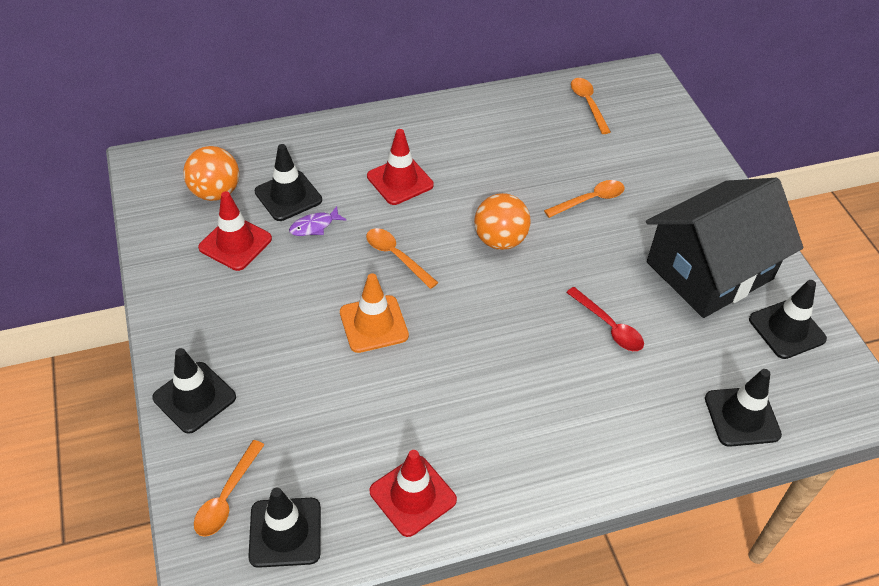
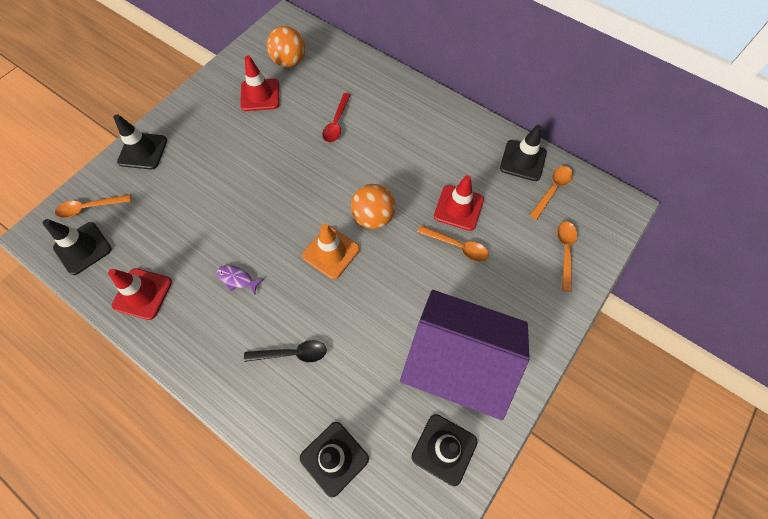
camera: 55 degrees right, 15 degrees up
black traffic cone [255,144,322,221] -> black traffic cone moved to [500,125,547,181]
purple fish [289,206,347,236] -> purple fish moved to [216,265,264,295]
orange traffic cone [340,274,409,353] -> orange traffic cone moved to [302,224,360,279]
orange spoon [366,228,439,289] -> orange spoon moved to [557,221,577,292]
red traffic cone [367,129,434,205] -> red traffic cone moved to [434,175,484,231]
red spoon [566,287,644,351] -> red spoon moved to [322,93,351,142]
black house [646,178,803,318] -> purple house [400,290,530,420]
none -> black spoon [244,340,327,362]

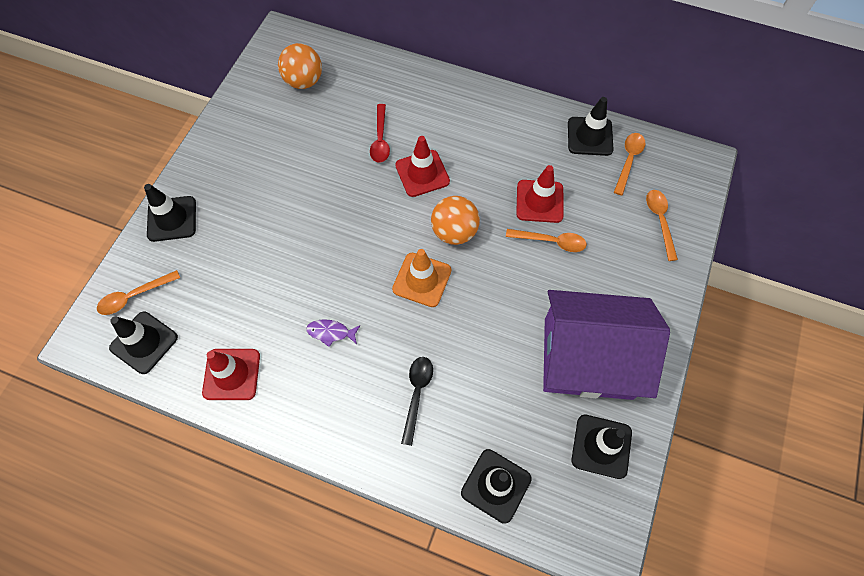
camera: 15 degrees left, 0 degrees up
red traffic cone [240,55,279,111] -> red traffic cone moved to [395,136,450,197]
black spoon [244,340,327,362] -> black spoon turned 60 degrees counterclockwise [401,357,433,446]

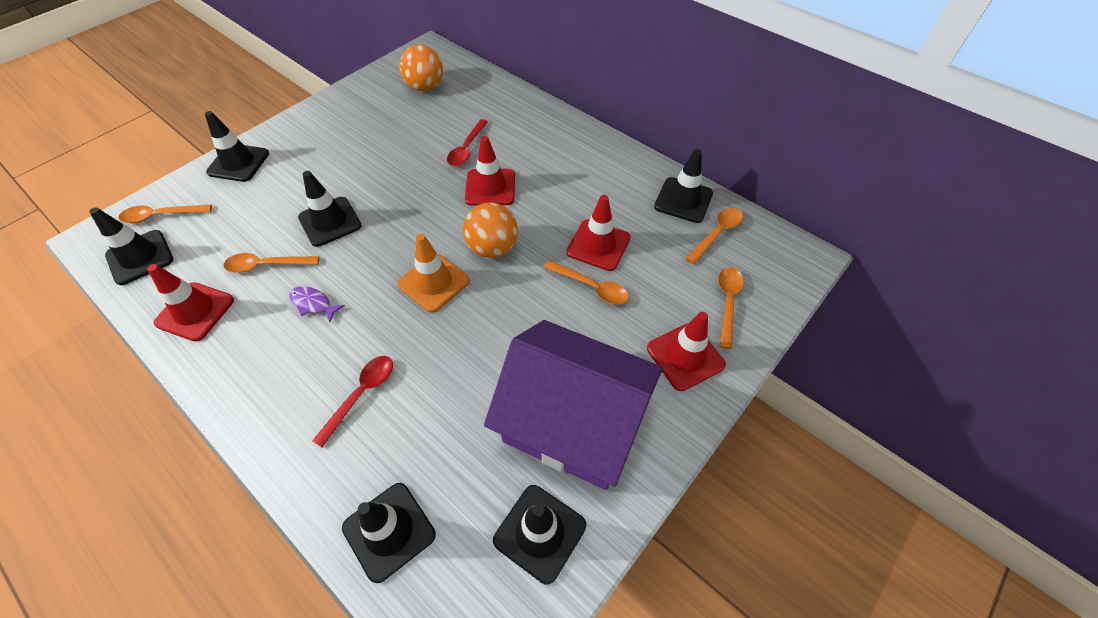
camera: 20 degrees right, 10 degrees down
black spoon [401,357,433,446] -> red spoon [312,356,393,447]
none -> orange spoon [224,253,319,273]
none -> black traffic cone [298,171,362,247]
none -> red traffic cone [647,312,726,391]

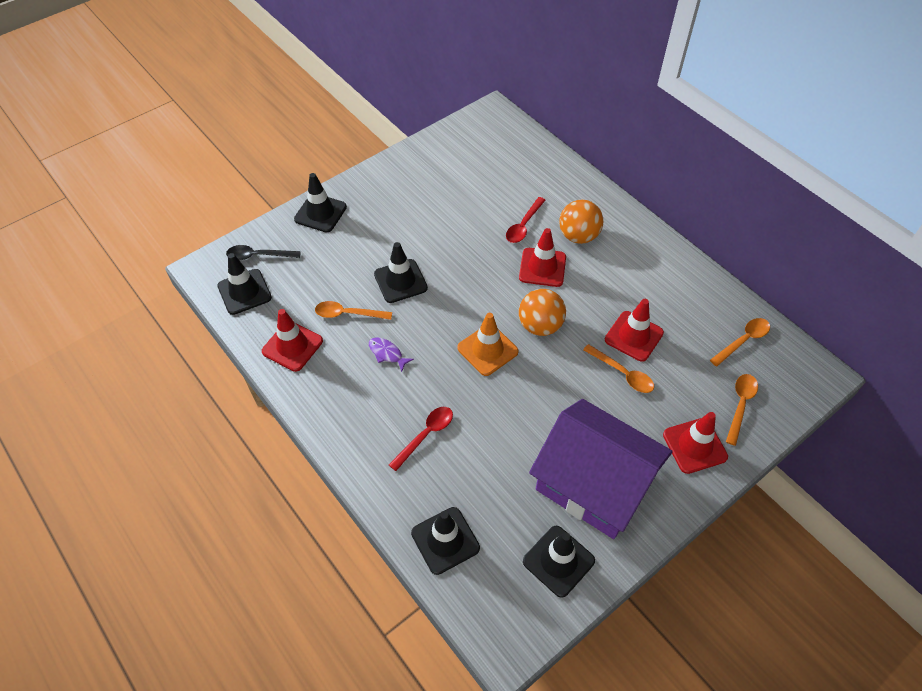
camera: 10 degrees right, 0 degrees up
orange spoon [119,205,212,223] -> black spoon [226,245,301,260]
orange ball [399,45,443,91] -> orange ball moved to [559,200,603,244]
black traffic cone [654,149,713,223] -> none

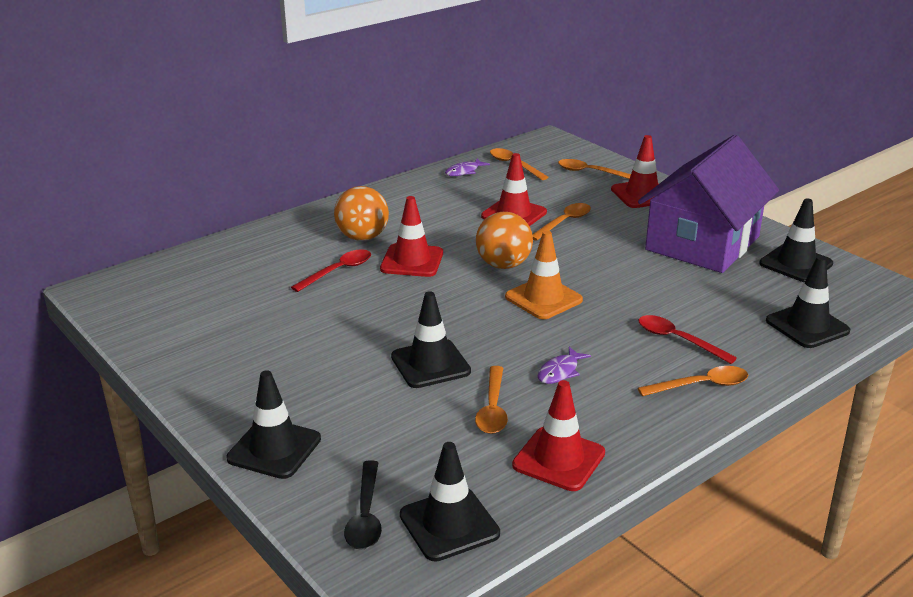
camera: 90 degrees left, 25 degrees down
red spoon [506,197,545,243] -> red spoon turned 75 degrees counterclockwise [291,249,371,292]
none -> purple fish [445,158,490,176]
none -> orange spoon [638,366,748,396]

